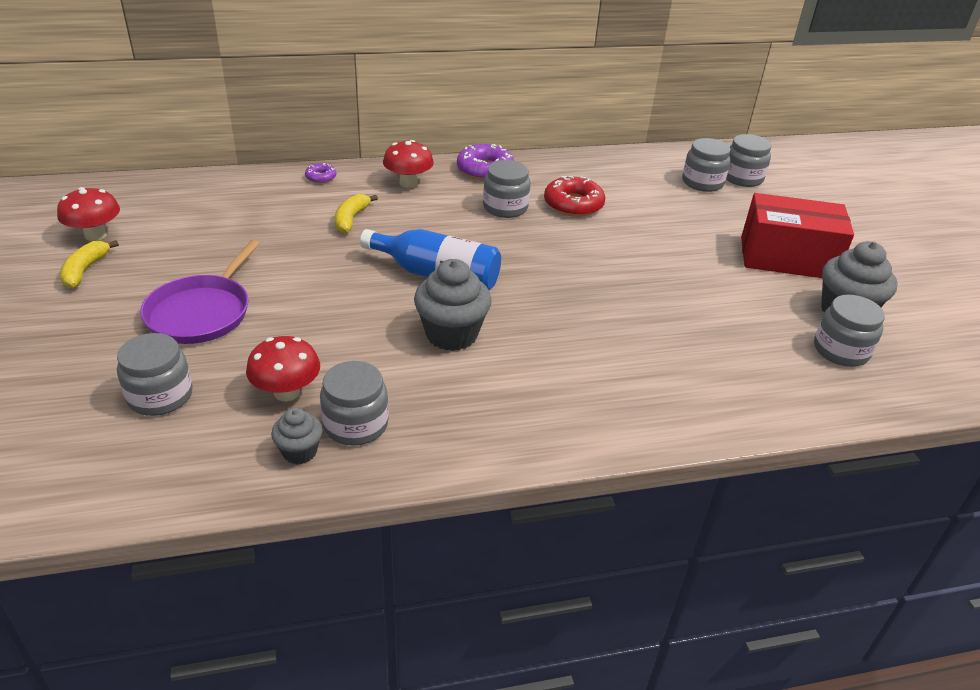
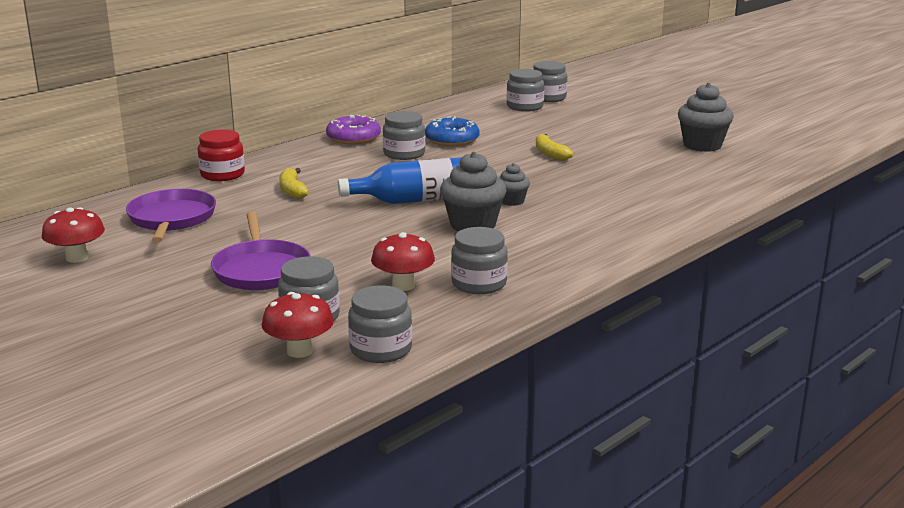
camera: 30 degrees left, 15 degrees down
yellow banana [60,240,119,288] -> yellow banana moved to [536,134,573,161]
grey cupcake [271,408,323,464] -> grey cupcake moved to [499,163,530,206]
purple donut [305,163,337,183] -> red jar [198,129,245,181]
red mushroom [383,140,434,188] -> red mushroom moved to [262,292,334,358]
red donut [544,176,605,217] -> blue donut [425,116,480,146]
red box [741,193,854,278] -> none
grey jar [814,295,885,367] -> grey jar moved to [348,285,412,363]
none -> purple pan [126,189,216,243]

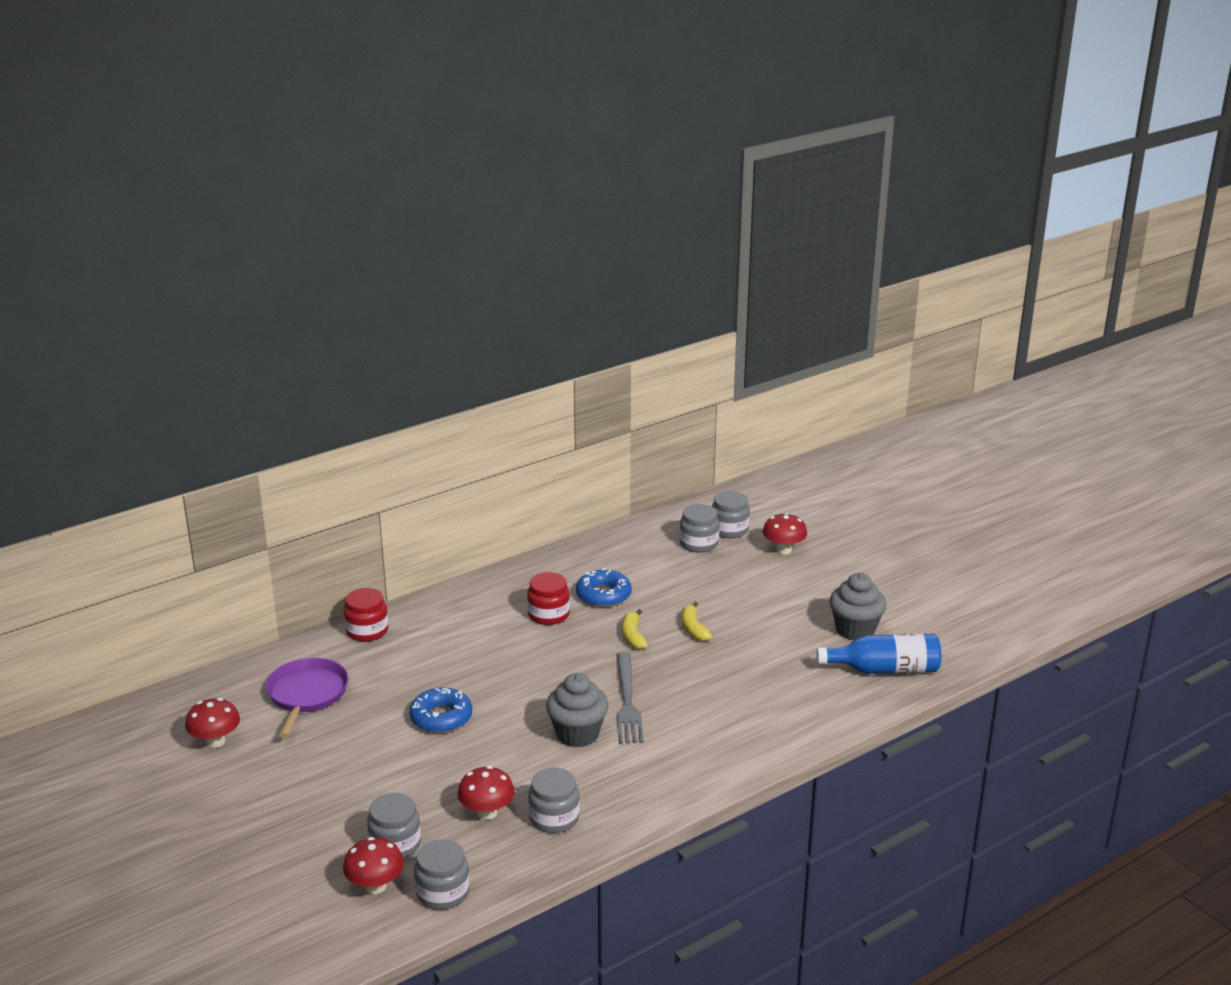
camera: 10 degrees right, 5 degrees up
purple pan [211,211,310,290] -> none
yellow banana [279,168,309,199] -> yellow banana moved to [622,609,648,650]
purple donut [326,115,381,144] -> none
blue bottle [338,157,461,204] -> blue bottle moved to [816,634,941,674]
grey jar [383,111,425,160] -> red jar [527,572,570,625]
grey cupcake [499,163,530,206] -> grey fork [617,652,644,744]
none -> blue donut [409,688,472,733]
none -> red mushroom [763,513,807,554]

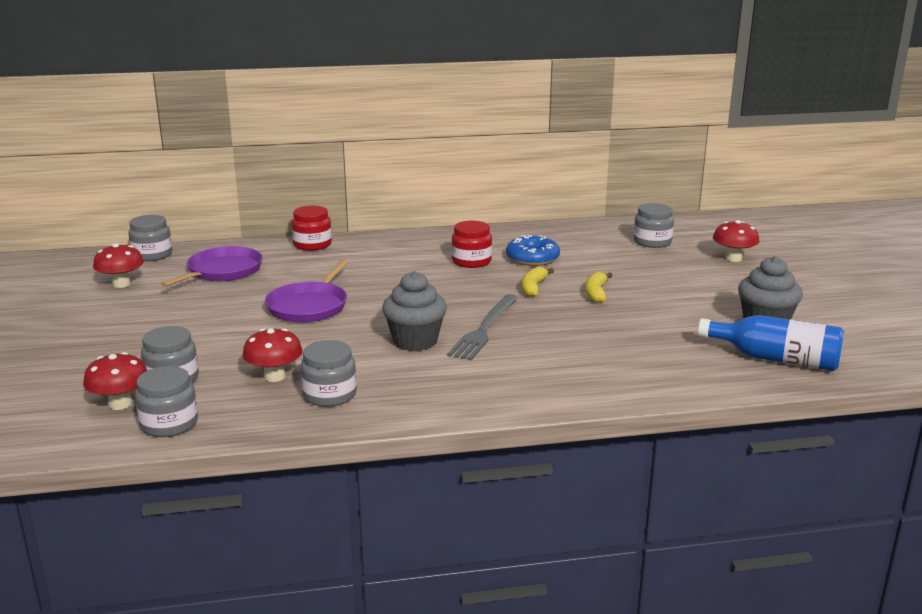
camera: 25 degrees right, 5 degrees down
blue donut [409,688,472,733] -> purple pan [265,260,349,323]
grey jar [712,491,750,538] -> grey jar moved to [128,215,172,261]

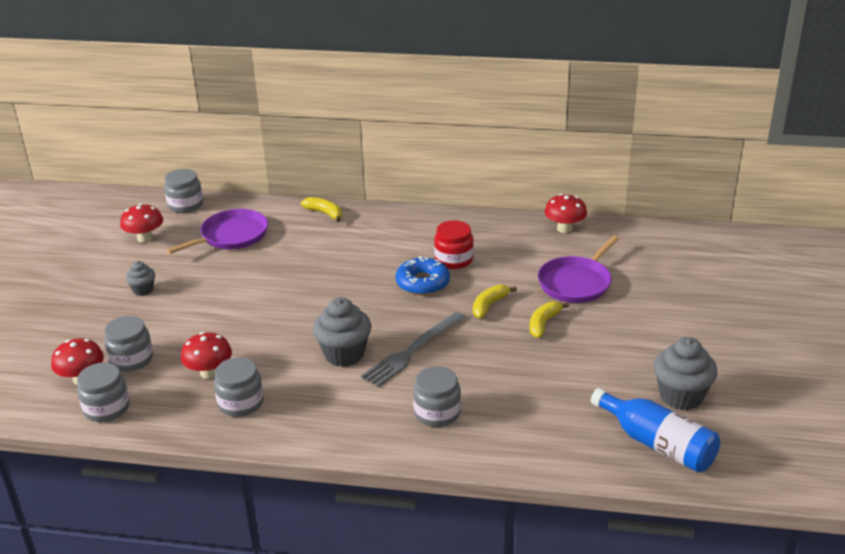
camera: 20 degrees right, 10 degrees up
purple pan [265,260,349,323] -> purple pan moved to [538,236,619,303]
red jar [292,206,332,251] -> yellow banana [301,197,342,222]
blue donut [506,235,560,266] -> blue donut moved to [396,256,450,295]
grey jar [634,203,674,248] -> grey jar moved to [413,366,461,427]
red mushroom [713,220,760,262] -> red mushroom moved to [544,194,587,233]
none -> grey cupcake [126,261,155,296]

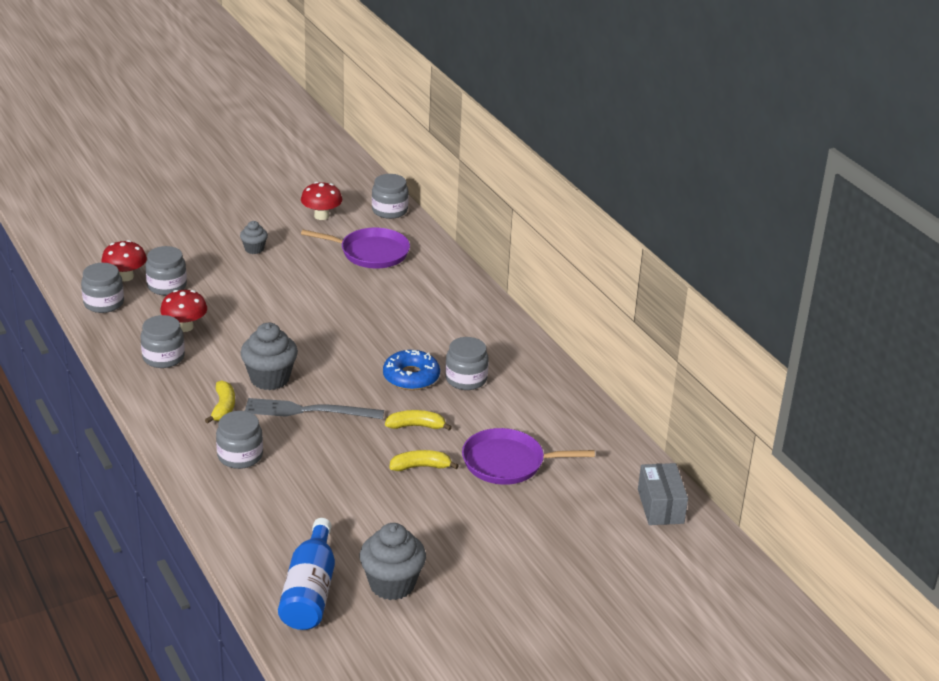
camera: 50 degrees right, 0 degrees up
yellow banana [301,197,342,222] -> yellow banana moved to [205,380,235,424]
red jar [434,220,474,269] -> grey jar [445,337,488,390]
red mushroom [544,194,587,233] -> none
none -> grey box [638,463,688,525]

